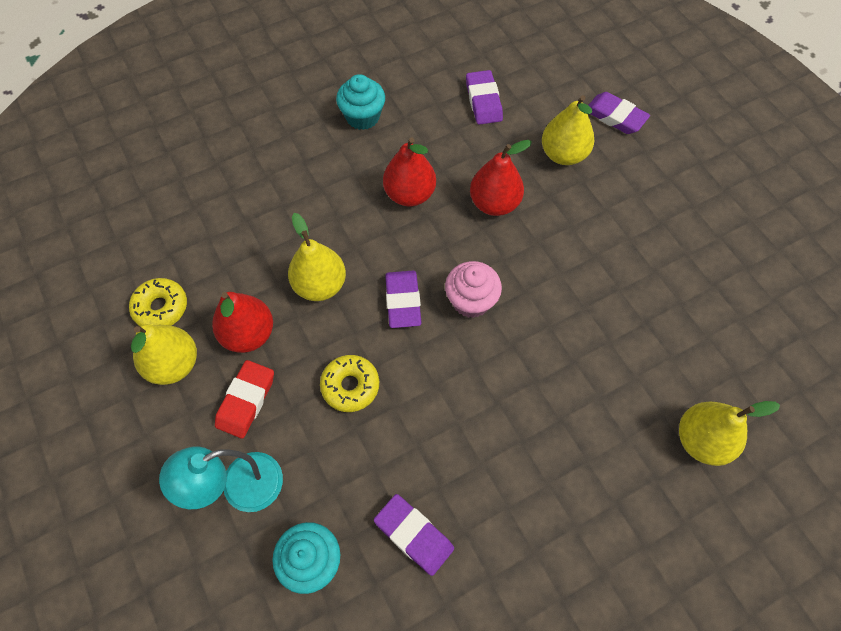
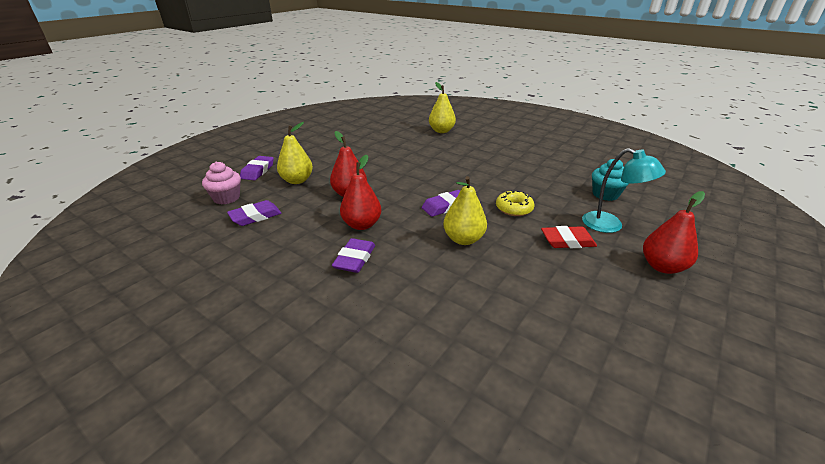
camera: 115 degrees left, 30 degrees down
yellow donut [129,278,187,326] -> none
yellow pear [131,324,197,385] -> none
red pear [212,292,273,353] -> red pear moved to [643,191,705,274]
turquoise cupcake [336,74,385,130] -> none
purple eraser [374,494,454,576] -> purple eraser moved to [332,238,375,273]
pink cupcake [445,261,502,318] -> pink cupcake moved to [202,162,241,204]

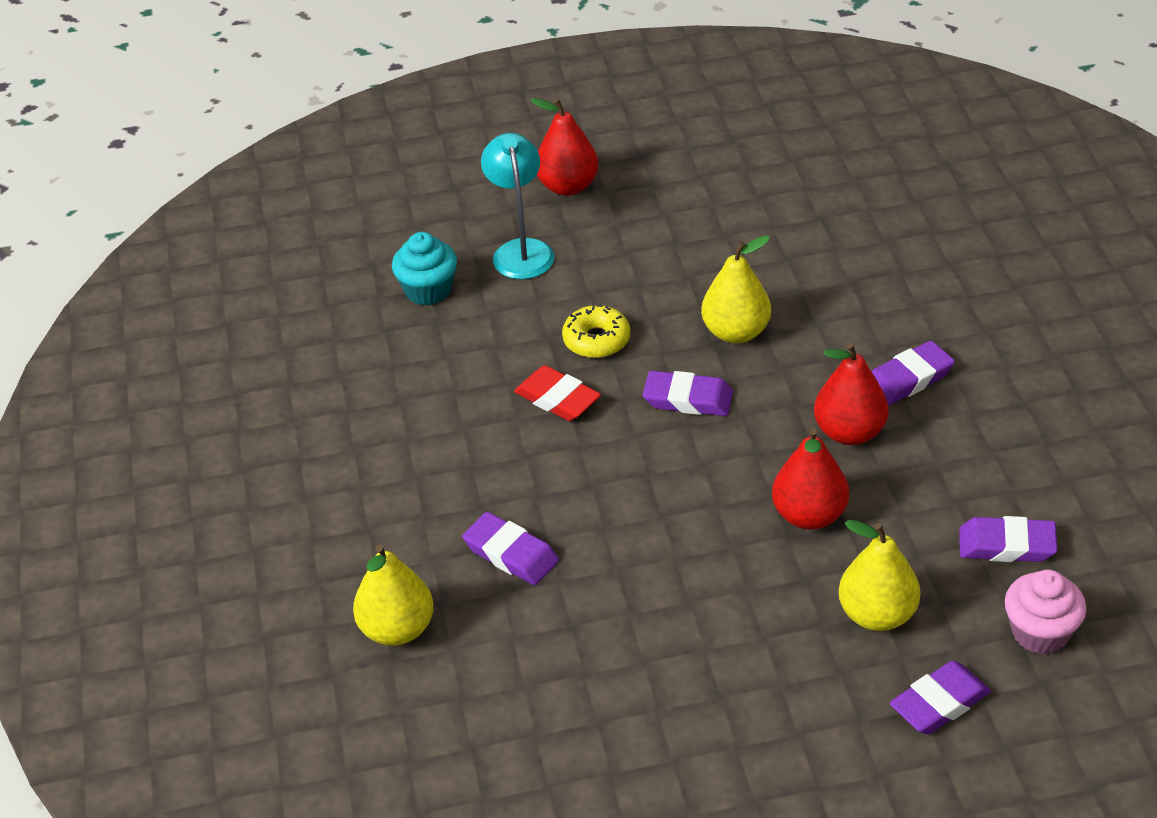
camera: 135 degrees left, 10 degrees up
red eraser [541,226,597,248] -> red eraser moved to [514,365,601,421]
none -> purple eraser [463,512,559,585]

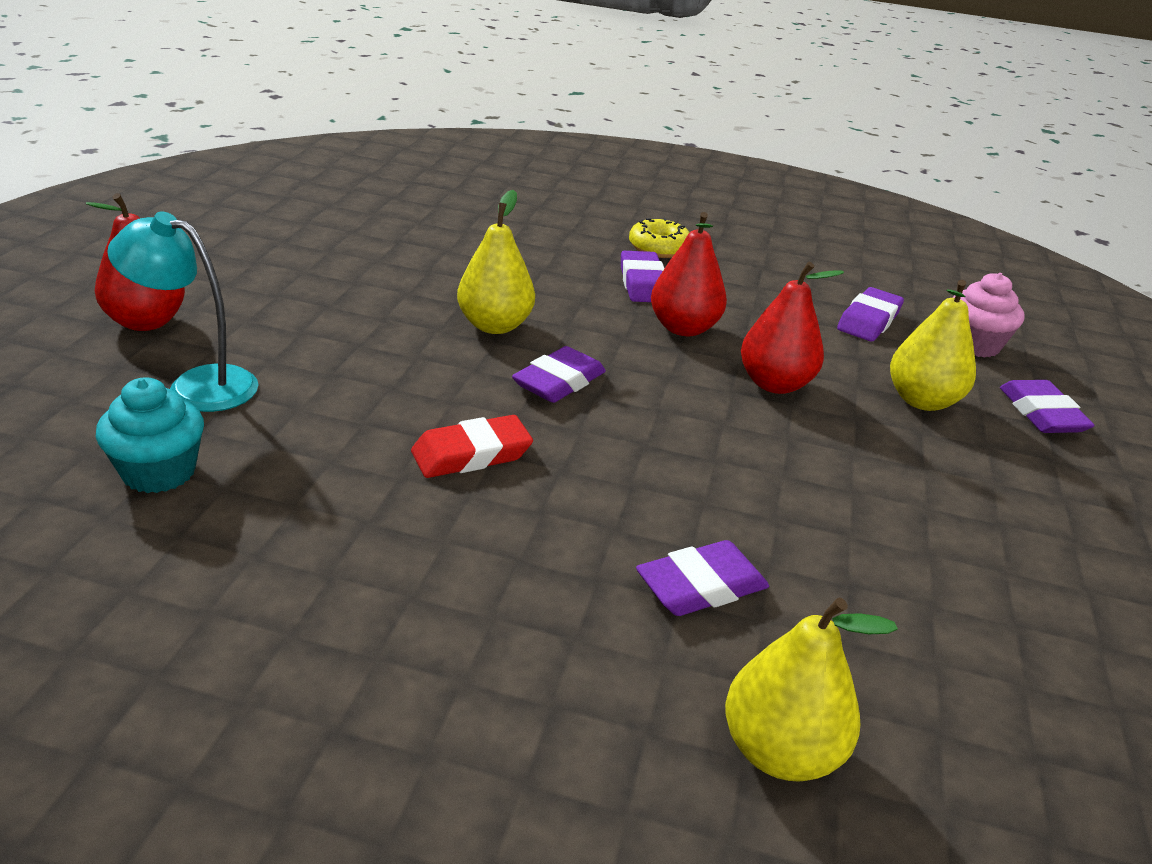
camera: 70 degrees left, 10 degrees down
yellow donut [562,305,630,358] -> yellow donut moved to [629,218,690,258]

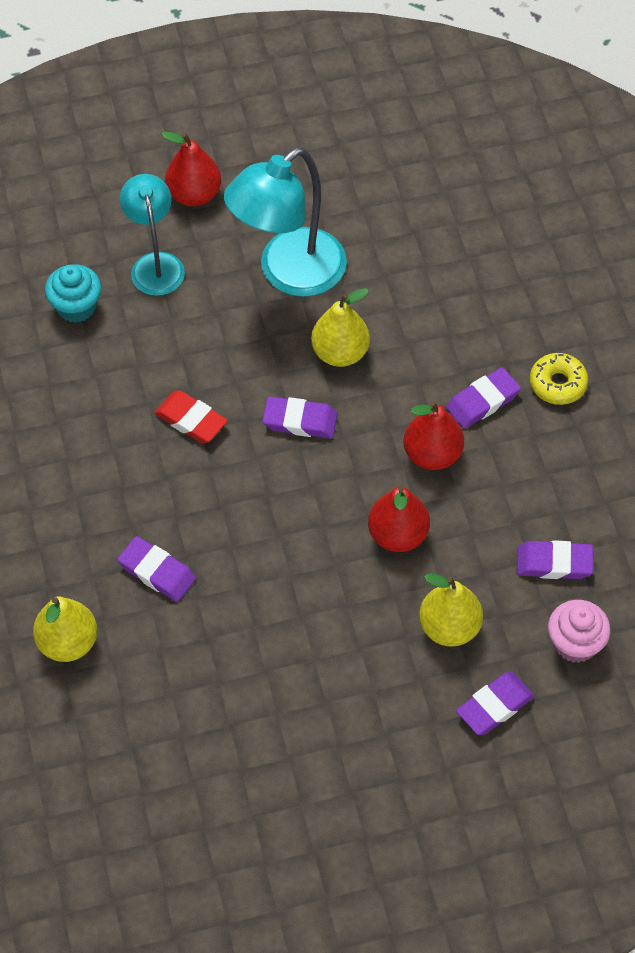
camera: 65 degrees right, 25 degrees up
none -> turquoise lamp [224,147,347,297]

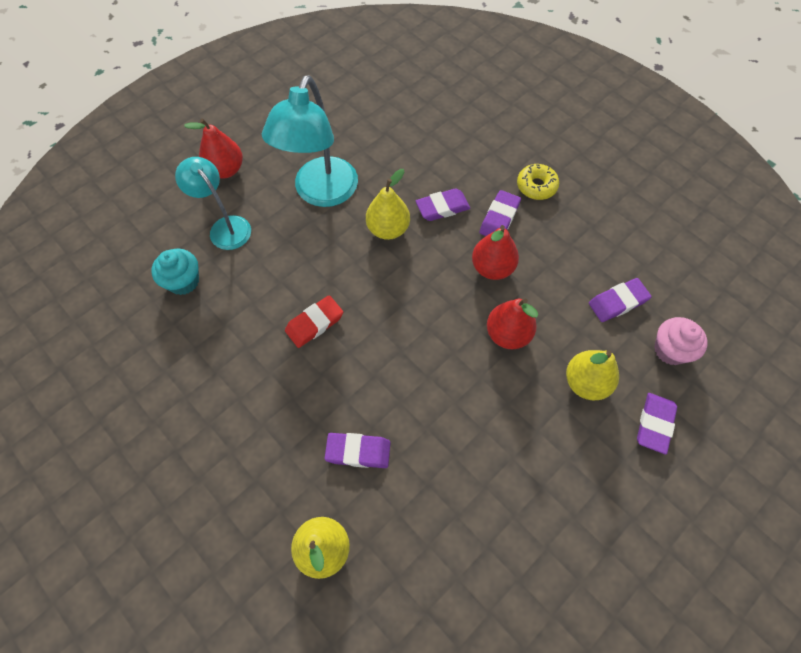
camera: 30 degrees left, 5 degrees up
red eraser [154,390,228,443] -> red eraser turned 45 degrees counterclockwise [285,295,343,348]
purple eraser [262,397,337,438] -> purple eraser moved to [416,188,470,221]

